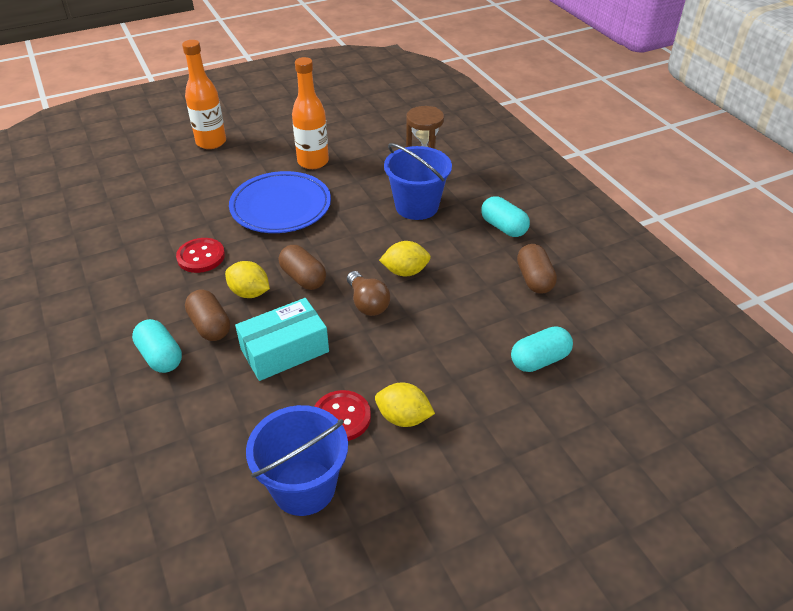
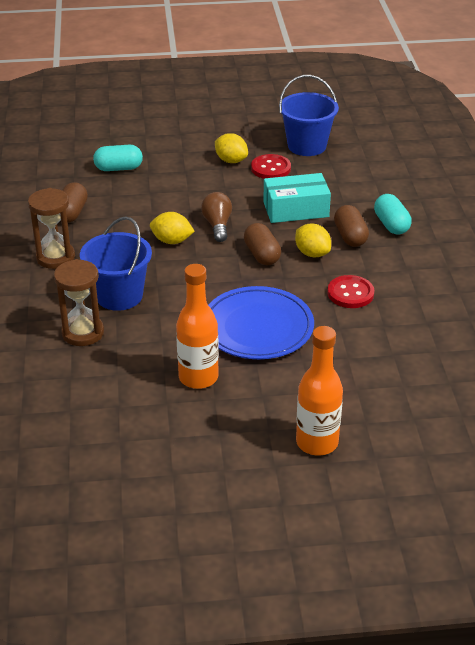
camera: 160 degrees left, 5 degrees down
turquoise capsule [481,196,530,237] -> brown hourglass [28,188,75,269]

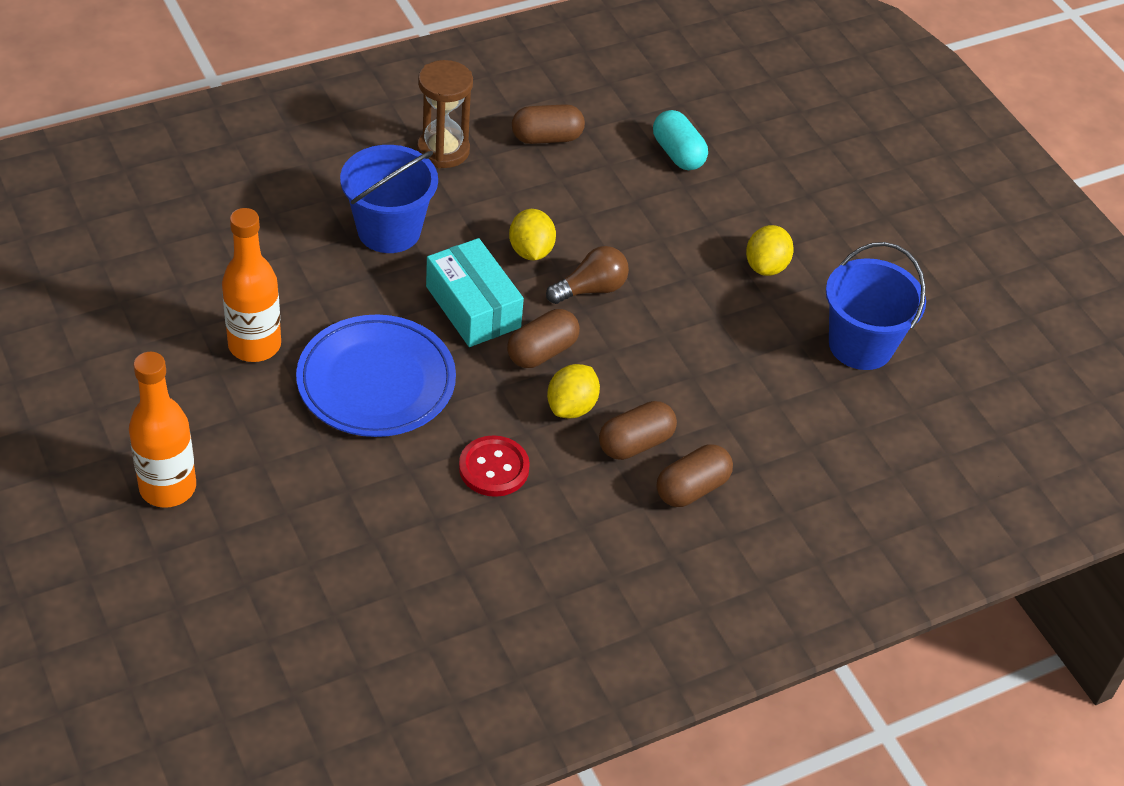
camera: 65 degrees right, 10 degrees up
brown hourglass [54,259,104,346] -> none
red button [251,154,291,179] -> none
turquoise box [263,173,331,223] -> turquoise box moved to [426,238,524,347]
turquoise capsule [374,194,412,235] -> brown capsule [657,445,733,507]

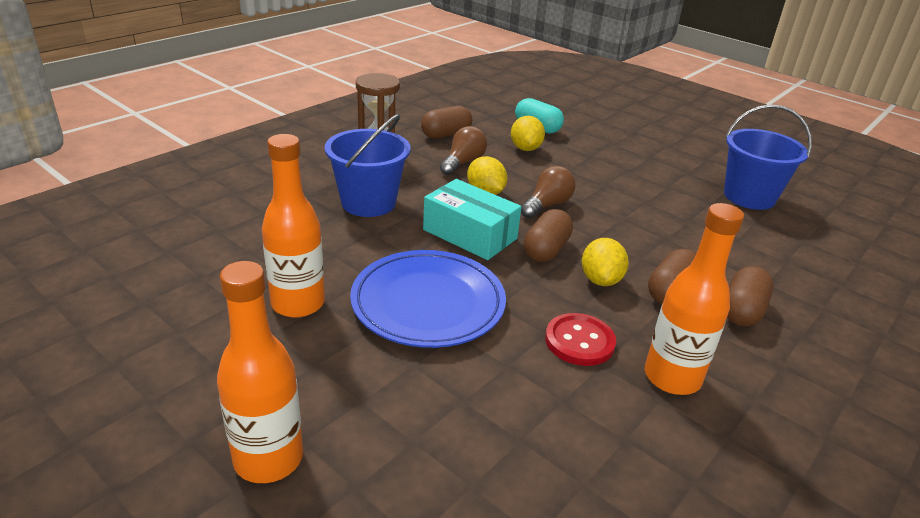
camera: 20 degrees left, 15 degrees down
yellow lemon [746,225,794,276] -> yellow lemon moved to [511,116,545,151]
none -> brown light bulb [440,126,487,175]
none -> orange bottle [645,203,744,395]

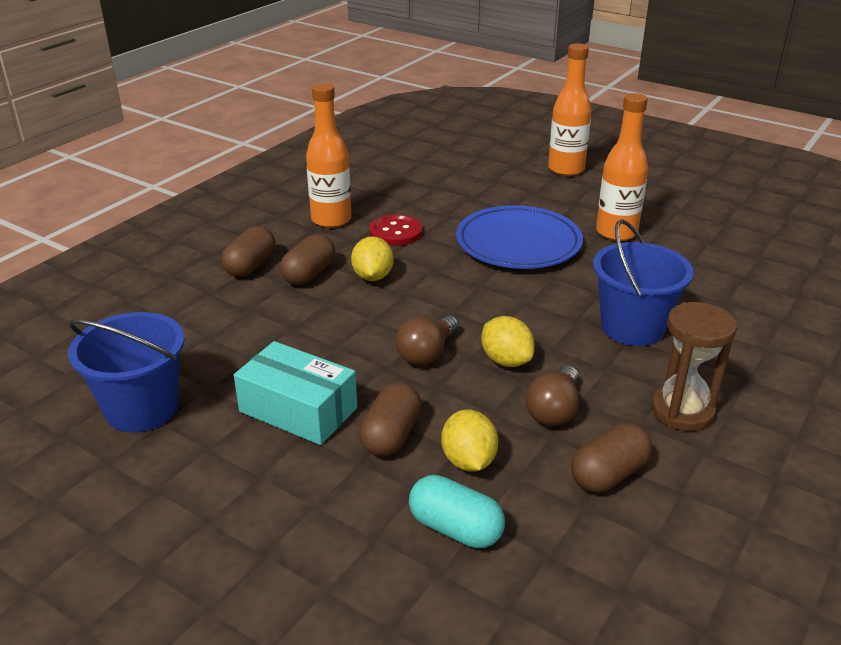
camera: 175 degrees right, 0 degrees up
turquoise box [423,179,521,260] -> turquoise box moved to [234,341,357,445]
brown capsule [524,209,573,262] -> brown capsule moved to [359,382,421,457]

